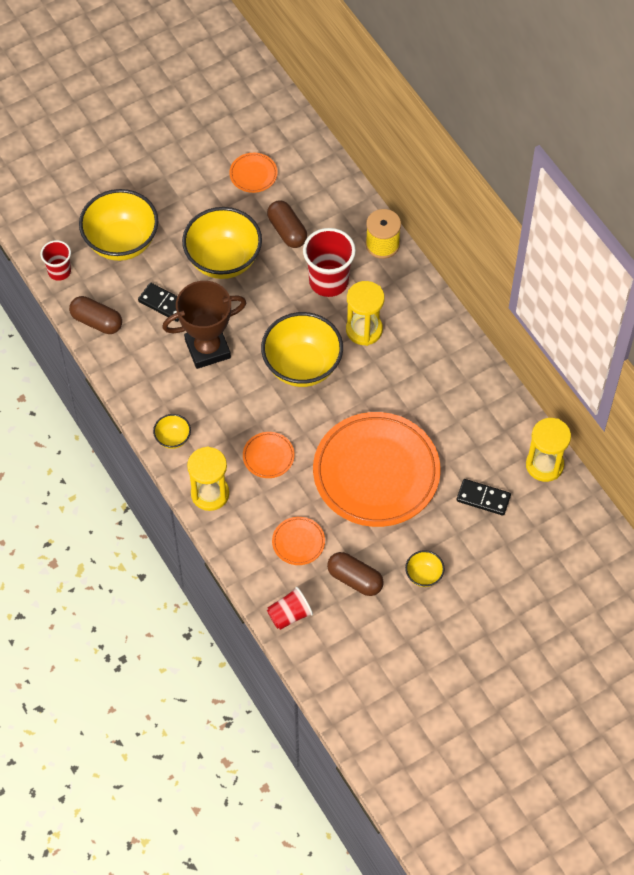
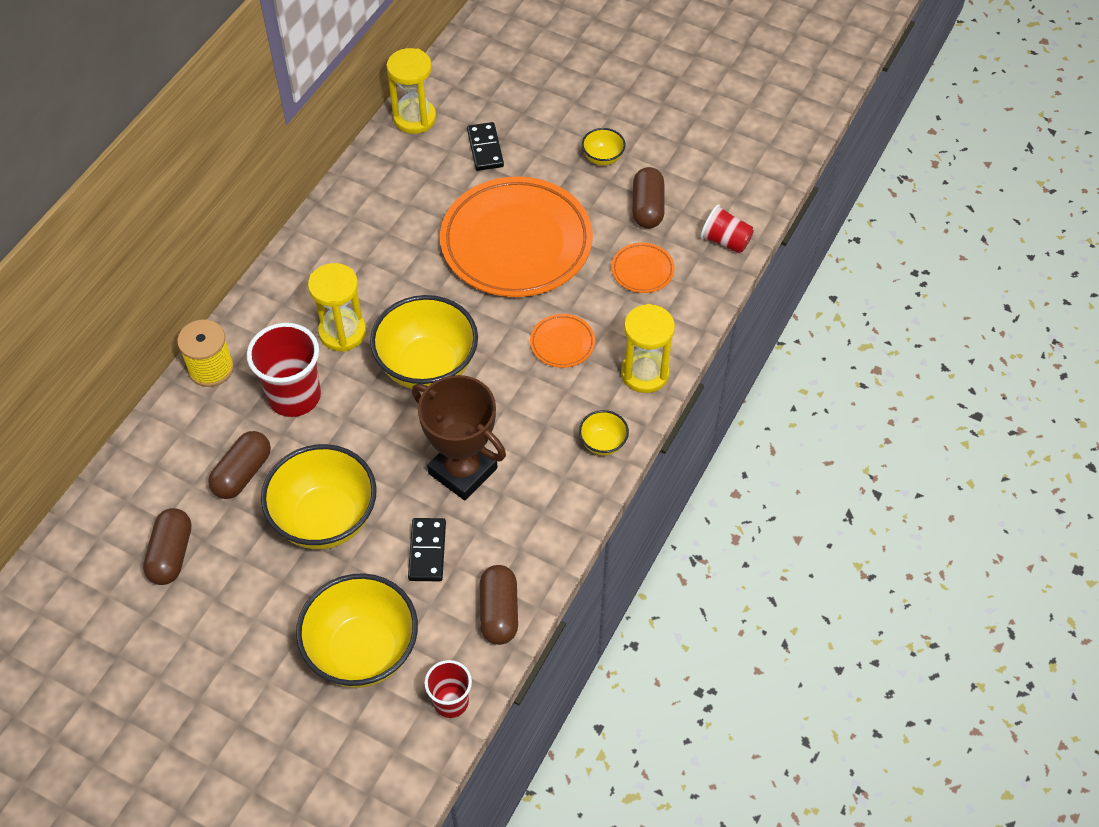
camera: 120 degrees left, 5 degrees down
orange plate [229,153,278,193] -> brown capsule [143,508,191,585]

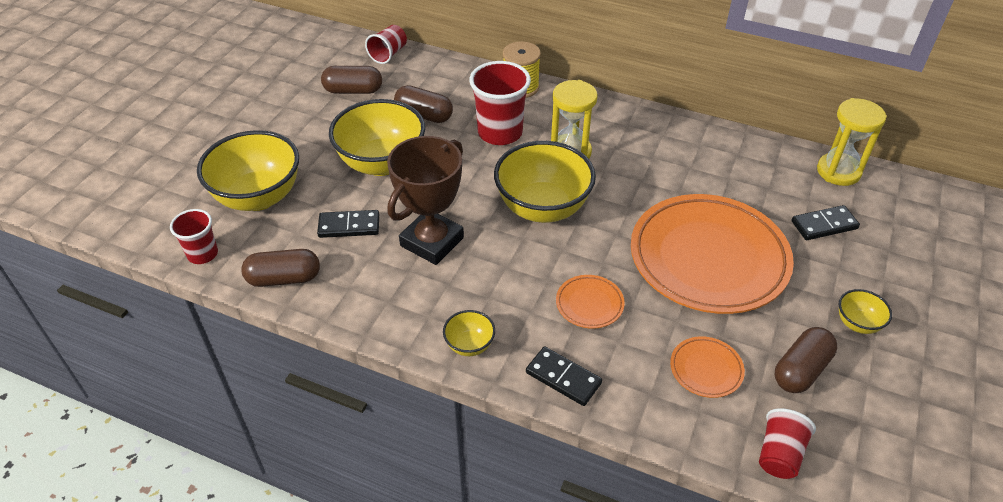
camera: 85 degrees right, 10 degrees down
yellow hourglass [621,304,675,393] -> black domino [526,347,602,406]
brown capsule [633,167,664,229] -> brown capsule turned 45 degrees counterclockwise [775,327,837,393]
none -> red cup [365,25,407,64]

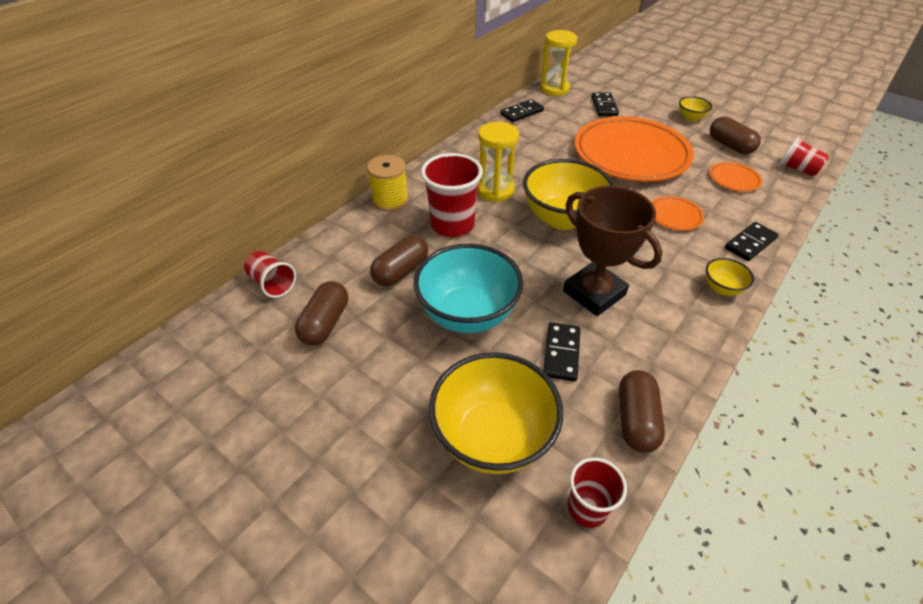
camera: 75 degrees left, 0 degrees up
yellow bowl [329,99,425,176] -> turquoise bowl [414,244,524,333]
none -> black domino [500,99,544,122]

